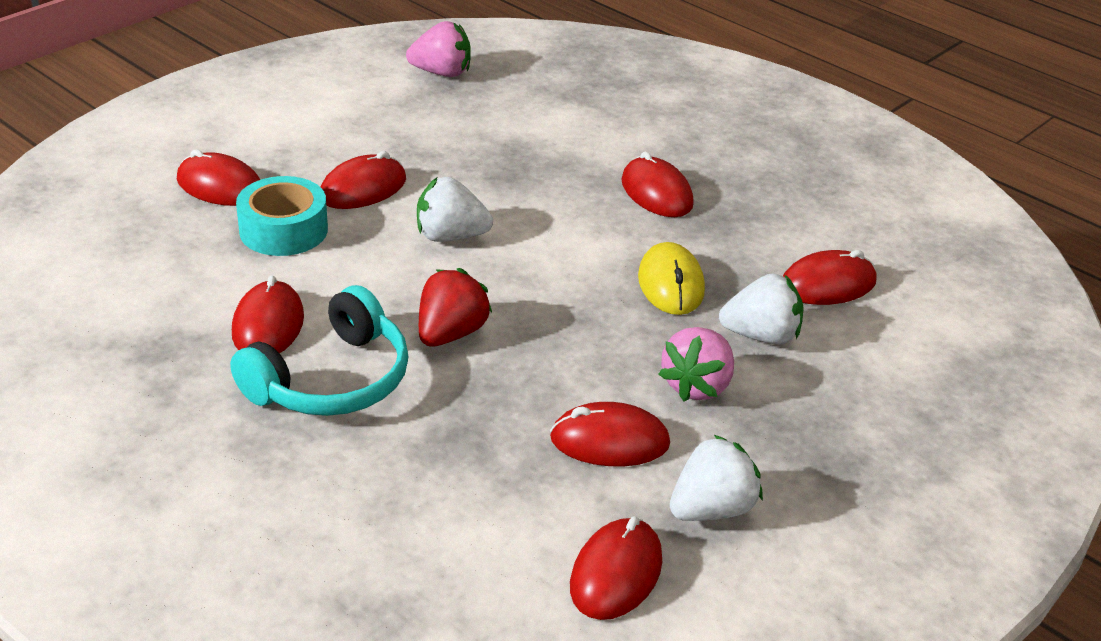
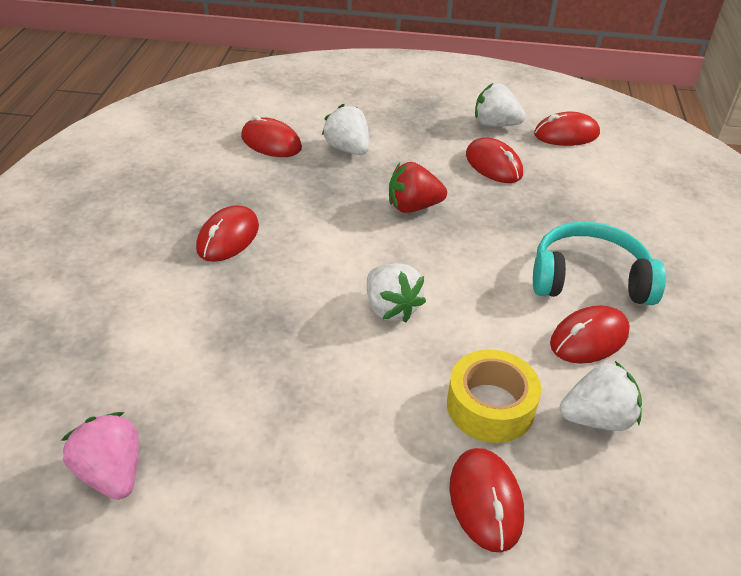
camera: 125 degrees left, 5 degrees up
turquoise tape [236,176,328,256] -> yellow tape [447,350,541,443]
red mouse [320,151,406,209] -> none
red strawberry [419,268,492,347] -> red strawberry moved to [389,162,447,213]
yellow mouse [638,242,705,315] -> none
pink strawberry [659,327,734,402] -> none
none -> white strawberry [560,361,642,431]

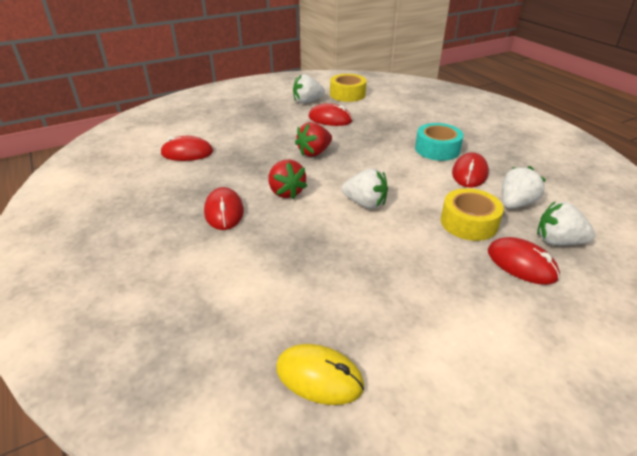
camera: 35 degrees left, 5 degrees down
pink strawberry [61,412,139,500] -> yellow mouse [276,344,364,405]
white strawberry [322,104,369,155] -> white strawberry moved to [537,202,596,245]
turquoise headphones [533,222,666,305] -> turquoise tape [415,123,464,161]
red mouse [534,112,600,146] -> yellow tape [330,74,366,102]
none -> red strawberry [268,159,307,199]

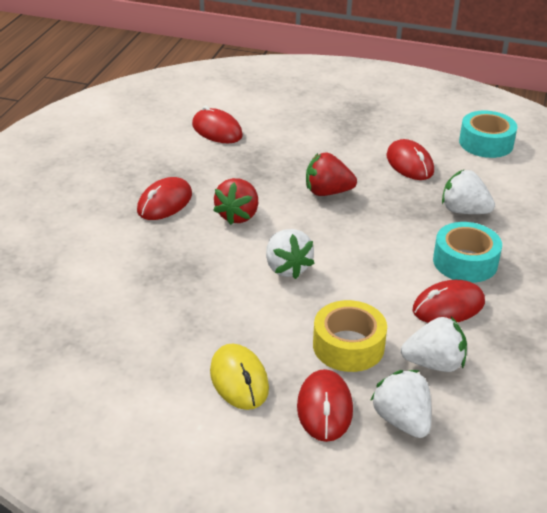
camera: 45 degrees right, 0 degrees up
yellow mouse [276,344,364,405] -> yellow mouse moved to [210,344,269,410]
white strawberry [293,74,325,103] -> white strawberry moved to [442,169,495,214]
yellow tape [330,74,366,102] -> turquoise tape [459,110,517,158]

